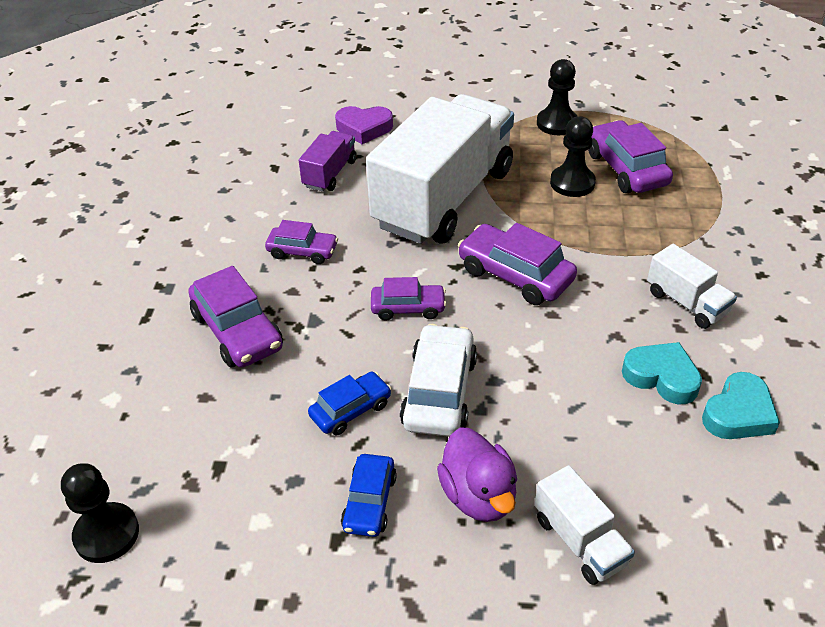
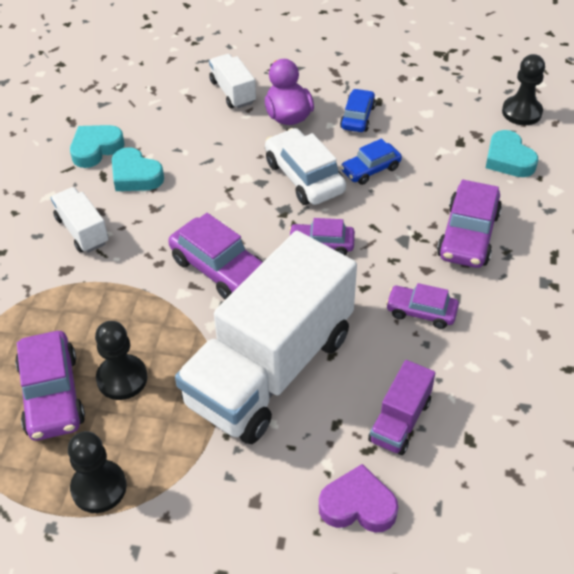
camera: 175 degrees left, 5 degrees up
purple car [188,266,283,368] -> purple car turned 135 degrees counterclockwise [437,179,502,268]
white car [400,324,477,437] -> white car turned 135 degrees clockwise [265,128,346,205]
none -> turquoise heart [486,130,538,177]

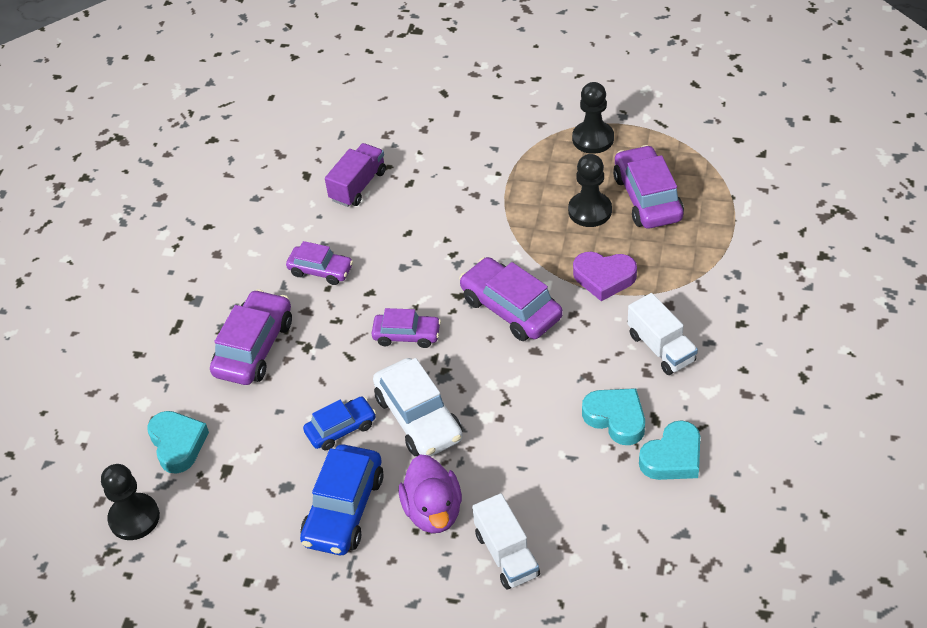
camera: 175 degrees left, 0 degrees up
white truck [175,231,357,444] -> none
purple heart [319,464,398,533] -> purple heart moved to [573,252,637,301]
blue car [340,89,376,132] -> blue car [300,444,384,555], size x1.61

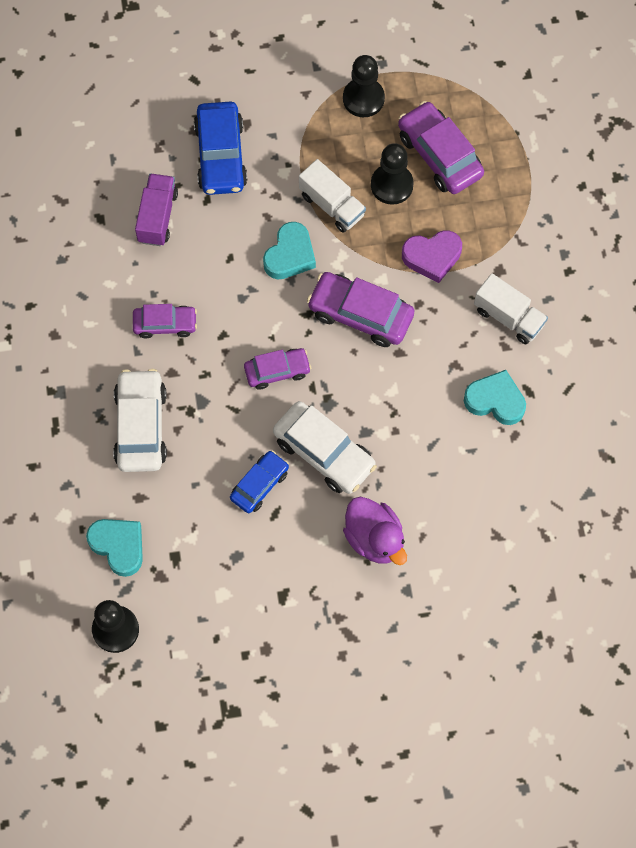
camera: 25 degrees left, 20 degrees up
purple car [210,289,292,385] -> white car [113,369,167,472]
blue car [300,444,384,555] -> blue car moved to [194,101,247,195]
white truck [472,493,540,589] -> white truck moved to [299,159,366,233]
turquoise heart [639,420,700,480] -> turquoise heart moved to [263,222,316,279]

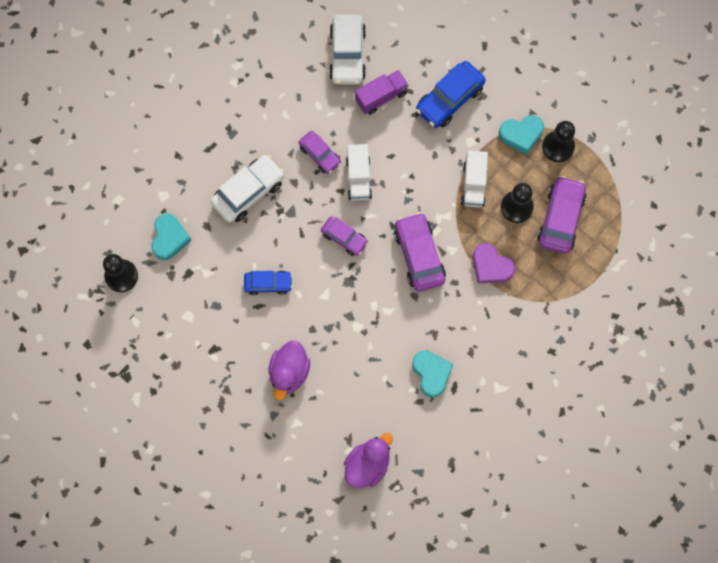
camera: 50 degrees right, 5 degrees up
turquoise heart [263,222,316,279] -> turquoise heart moved to [499,115,544,155]
white car [273,401,377,494] -> white car moved to [329,15,366,85]
white truck [474,274,548,344] -> white truck moved to [346,144,372,201]
none -> purple duck [344,433,393,488]

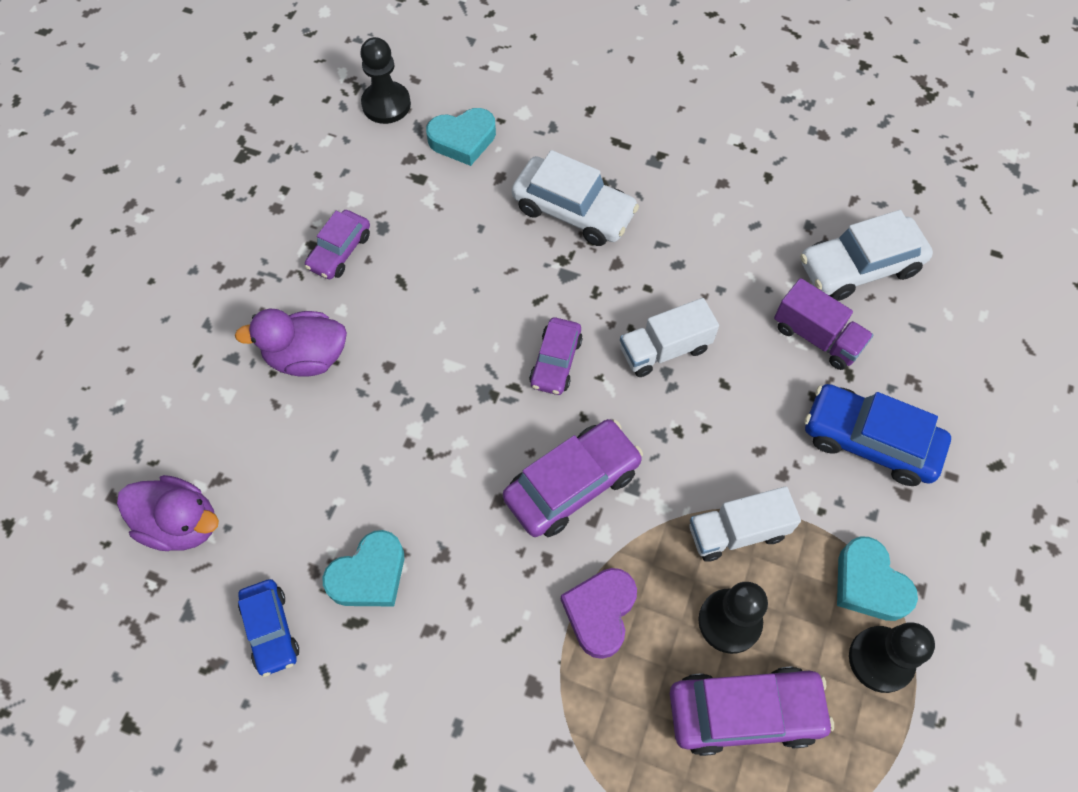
camera: 70 degrees right, 10 degrees down
blue car [244,271,292,295] -> blue car moved to [238,579,299,677]
purple car [299,131,341,174] -> purple car moved to [305,210,370,279]

